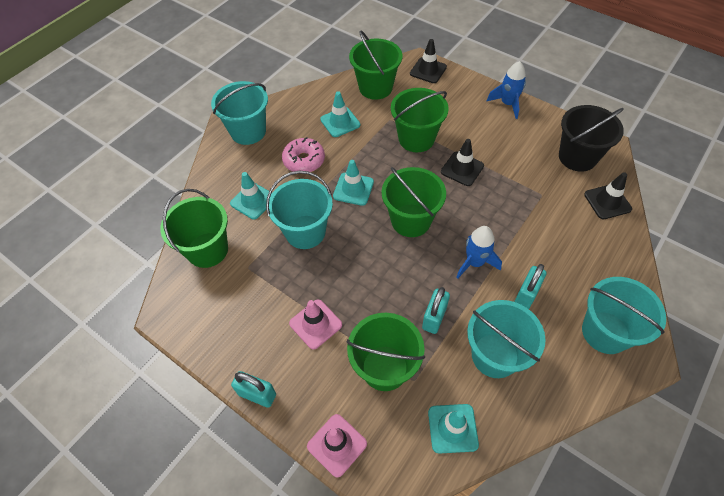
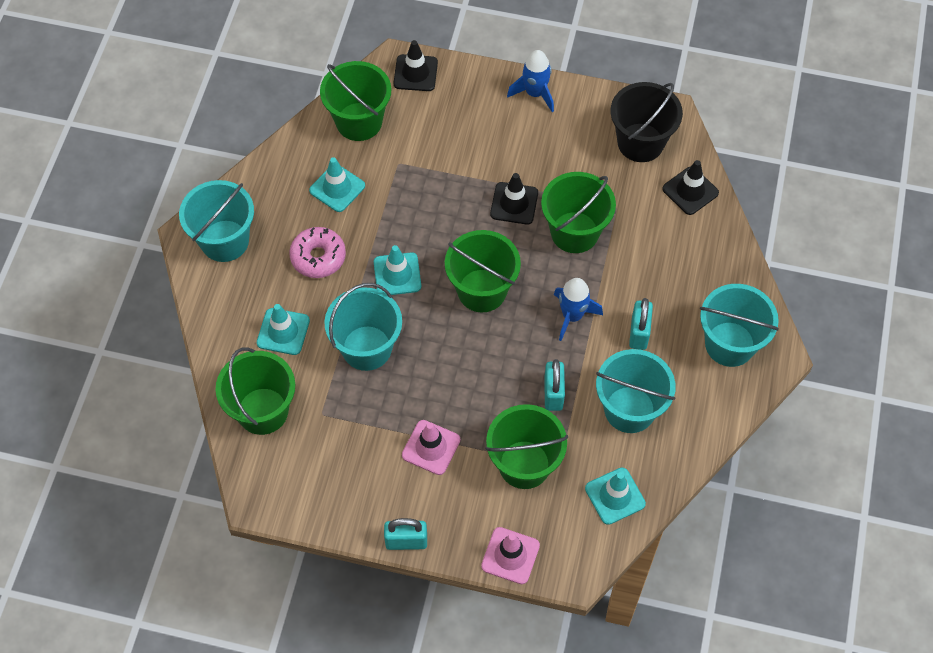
camera: 25 degrees left, 5 degrees up
green bucket [391,88,449,152] -> green bucket moved to [541,172,616,253]

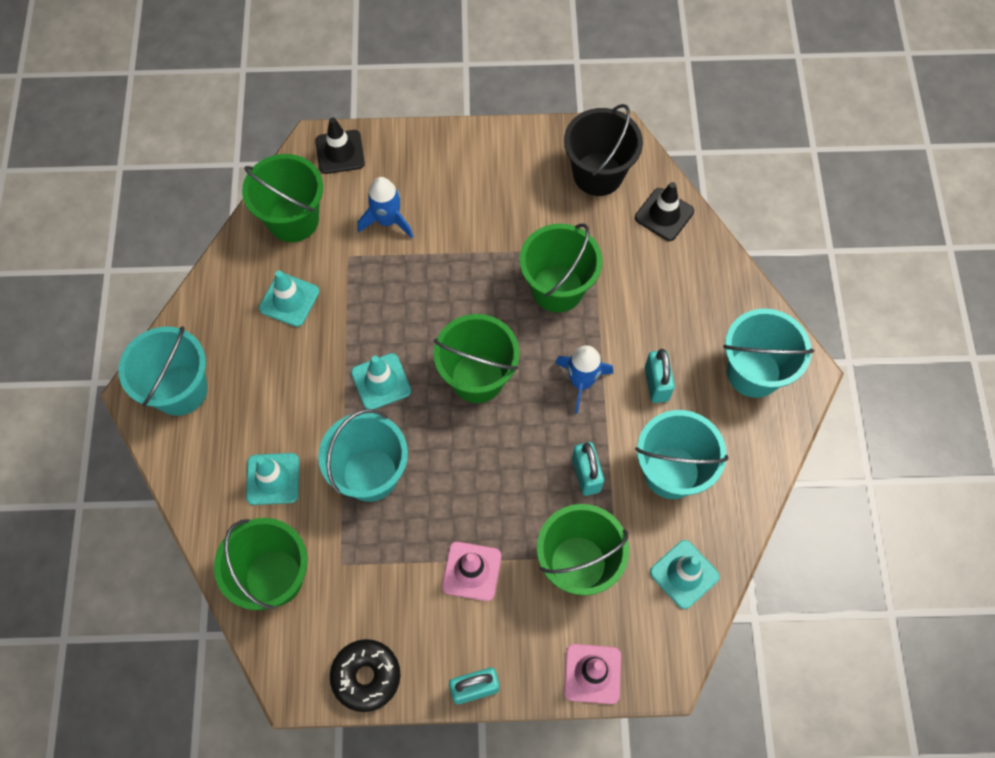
camera: 15 degrees left, 5 degrees up
pink donut [289,227,346,278] -> none
black traffic cone [490,173,538,225] -> none
blue rocket [507,50,554,112] -> blue rocket moved to [358,177,413,238]
none -> black donut [330,639,401,712]

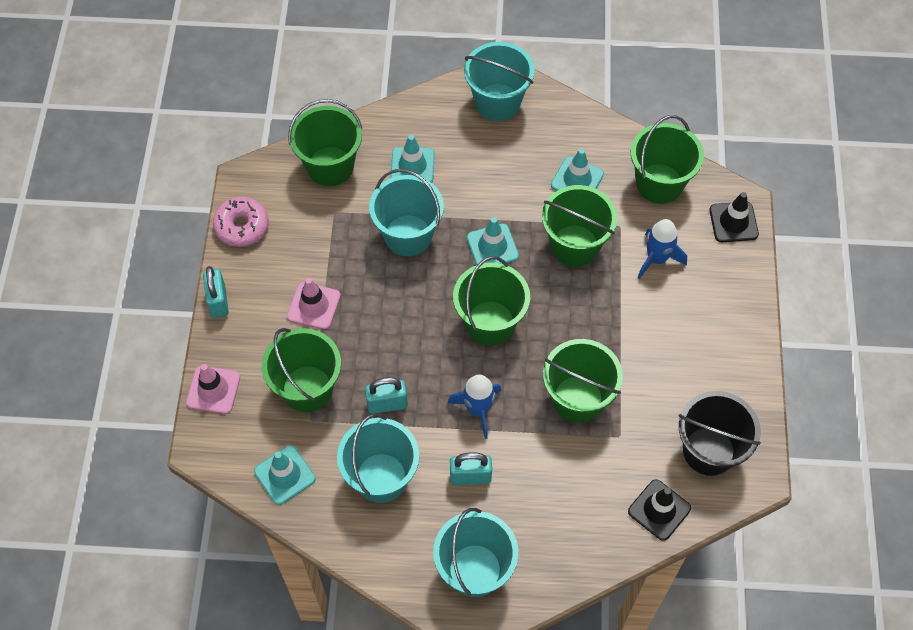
camera: 95 degrees right, 5 degrees down
black donut [330,639,401,712] -> pink donut [213,197,269,247]
none -> green bucket [542,185,617,267]

